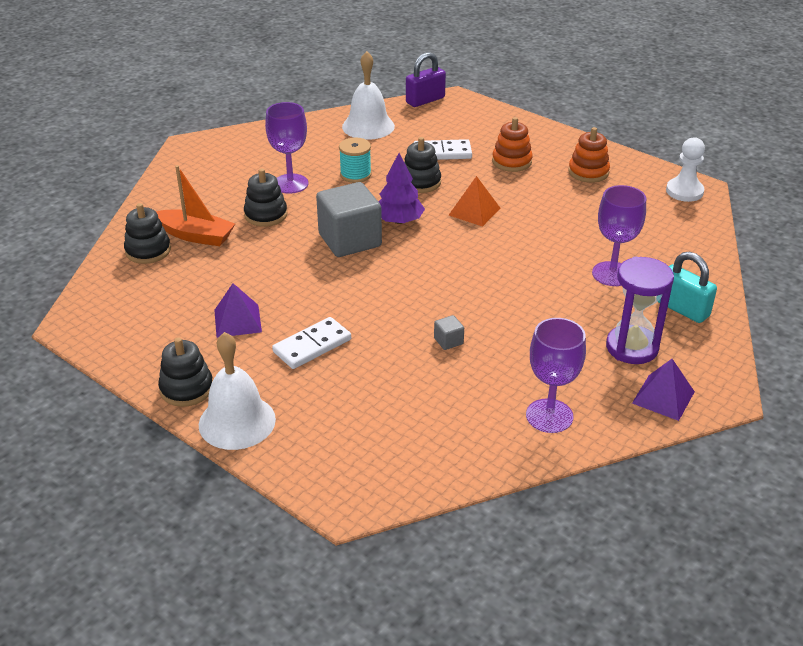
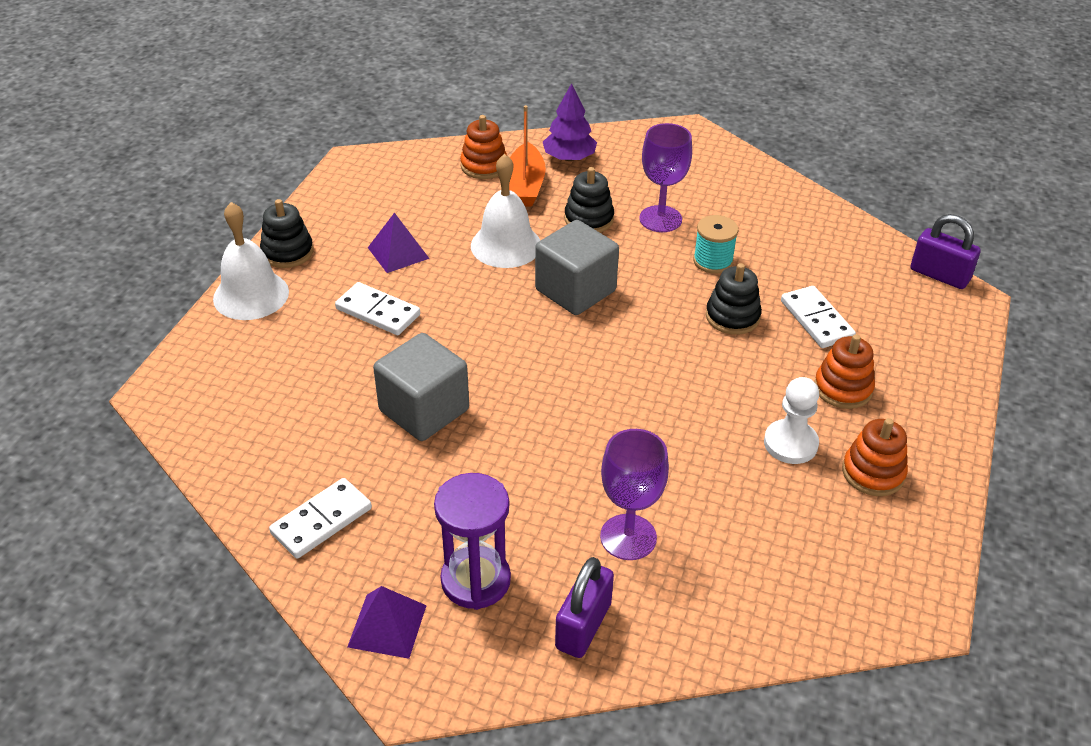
camera: 70 degrees right, 5 degrees up
black stacking toy [124,203,171,264] -> orange stacking toy [460,115,507,179]
white bell [342,51,395,140] -> white bell moved to [471,154,540,268]
purple tree [378,153,425,224] -> purple tree moved to [543,83,597,161]
grey cube [434,315,464,350] -> grey cube [373,333,469,441], size x2.49
orange pyramid [449,176,500,227] -> none
purple goblet [526,318,586,433] -> white domino [269,478,372,559]
turquoise padlock [658,252,717,323] -> purple padlock [555,557,614,658]
white pawn [666,137,705,202] -> white pawn moved to [764,377,819,464]

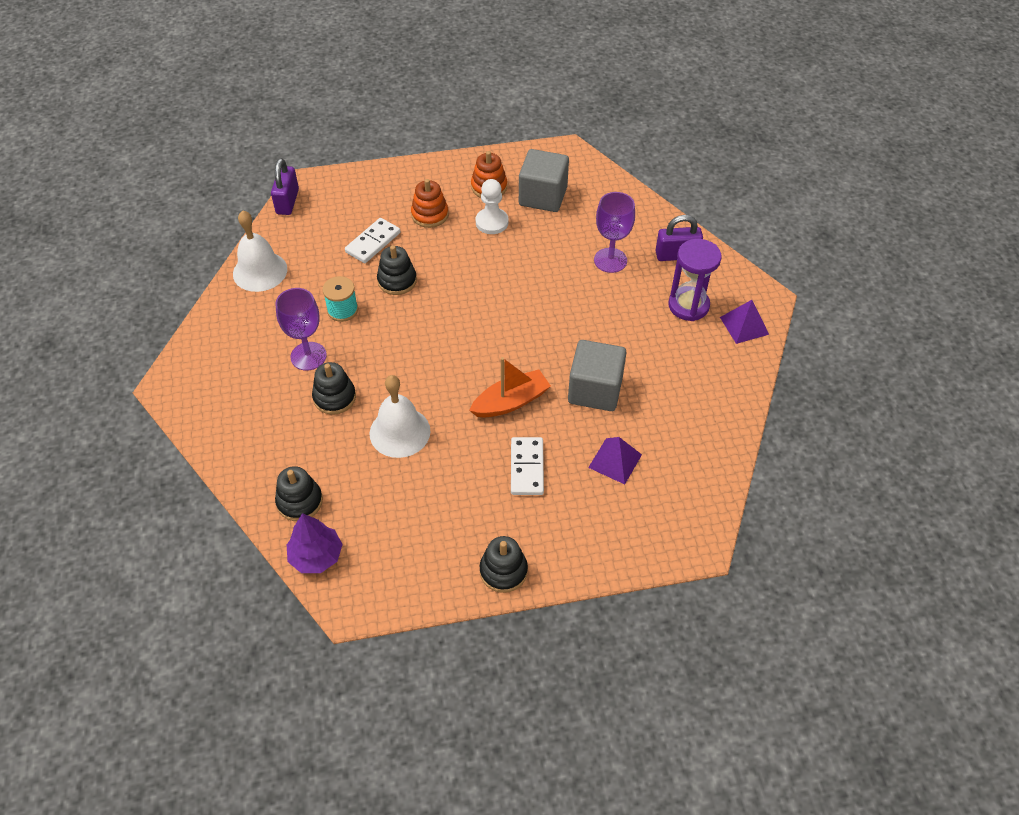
camera: 120 degrees left, 10 degrees up
white bell [213,202,289,320] -> white bell moved to [233,210,287,292]
white domino [269,478,372,559] -> none
purple pyramid [368,213,430,273] -> purple pyramid moved to [588,437,642,484]
orange stacking toy [460,115,507,179] -> black stacking toy [275,466,323,521]
orange boat [509,105,546,207] -> orange boat moved to [469,357,551,418]
grey cube [535,220,619,315] -> grey cube moved to [519,149,569,212]
purple tree [543,83,597,161] -> purple tree moved to [286,513,343,573]

